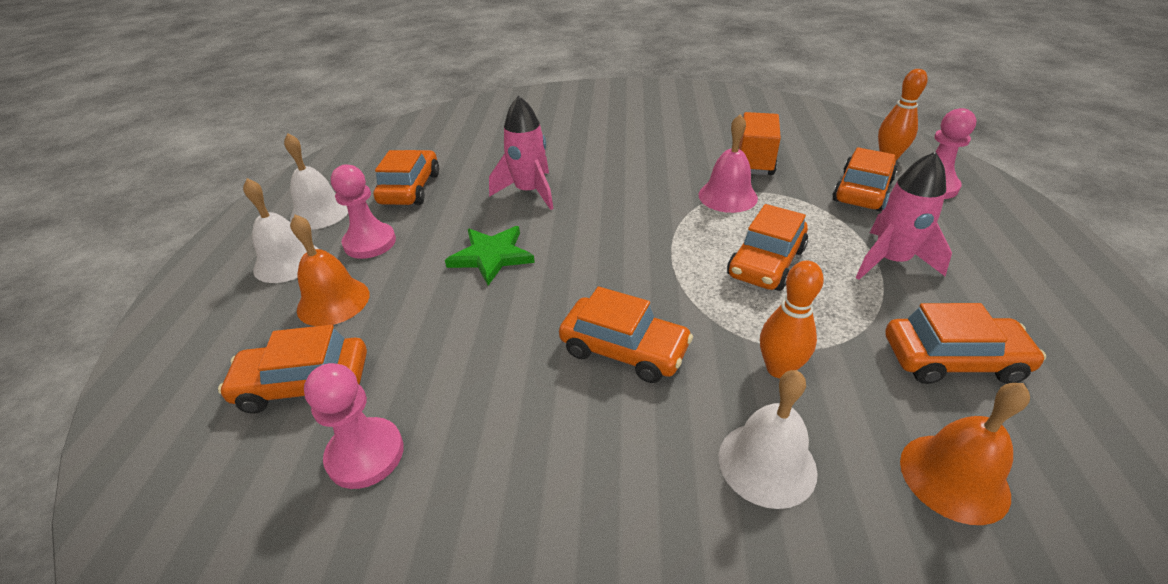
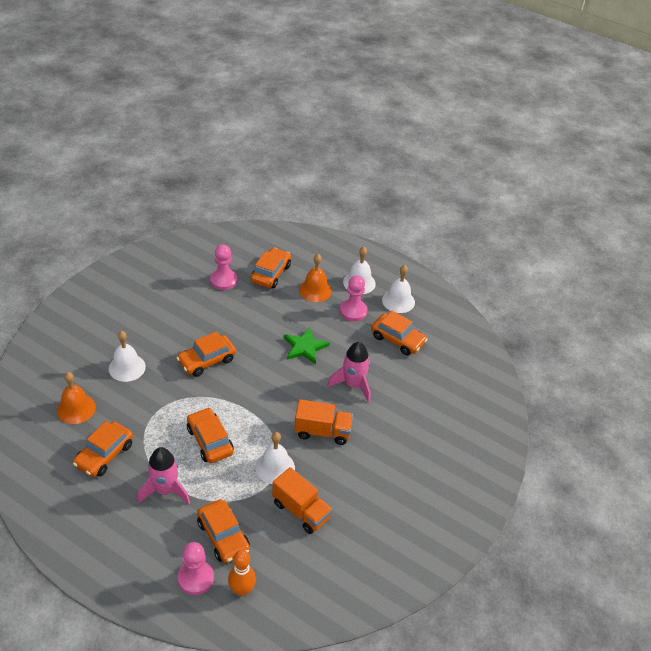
camera: 115 degrees right, 5 degrees up
pink bell [699,114,758,213] -> white bell [255,432,295,484]
orange bowling pin [760,261,824,378] -> none
none -> orange truck [294,399,353,445]

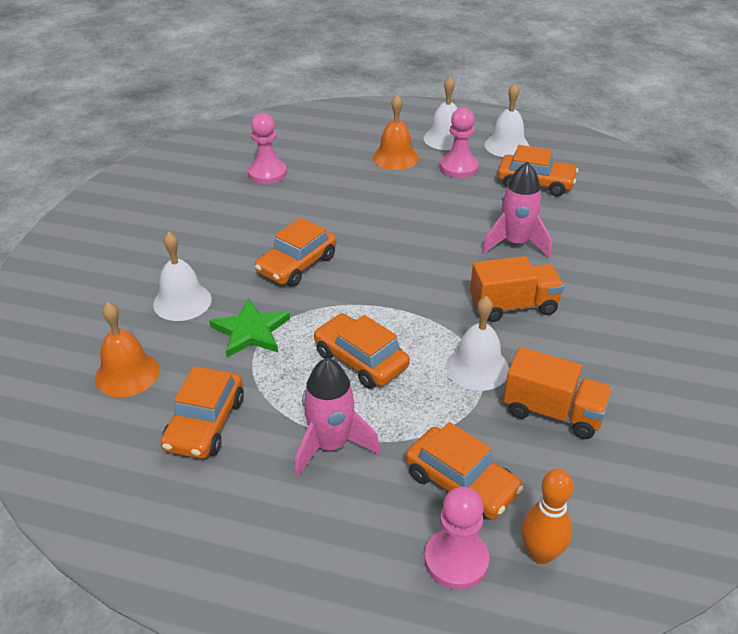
camera: 15 degrees left, 5 degrees down
orange car [250,248,291,288] -> none
green star [284,327,330,364] -> green star moved to [209,298,290,357]

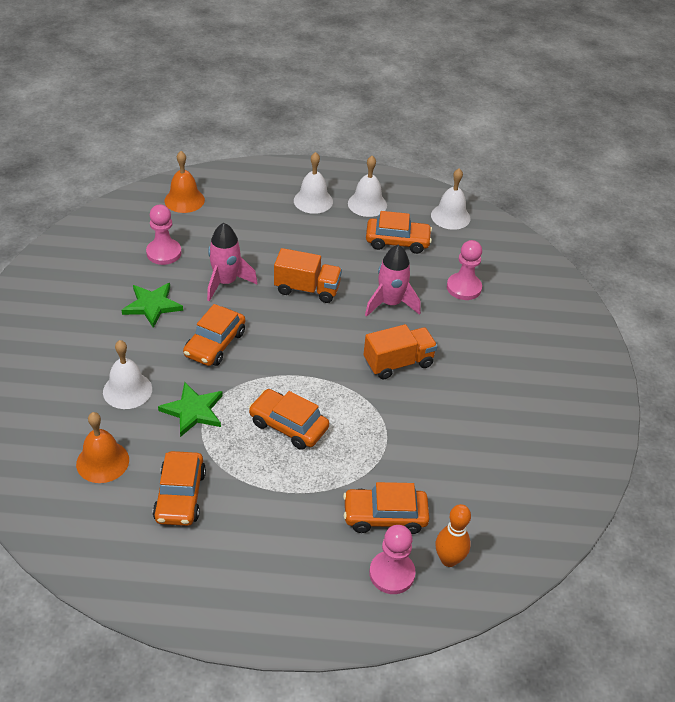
camera: 15 degrees left, 5 degrees up
pink rocket [294,358,381,477] -> pink rocket moved to [207,223,258,301]
orange bell [373,95,419,170] -> orange bell moved to [164,151,205,213]
orange car [406,422,523,520] -> orange car turned 150 degrees clockwise [343,482,429,534]
pink pawn [440,107,479,178] -> pink pawn moved to [447,240,482,300]
white bell [446,296,509,391] -> white bell moved to [431,168,470,230]
orange truck [503,347,613,439] -> orange truck moved to [274,248,342,303]
none -> green star [121,283,183,328]

